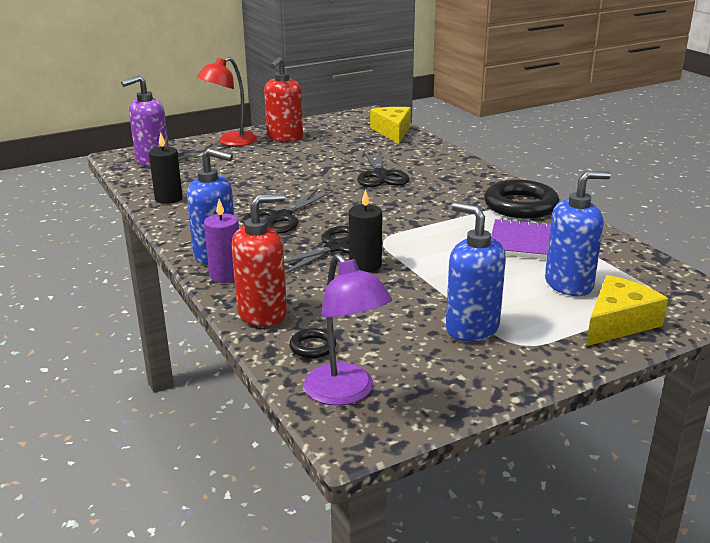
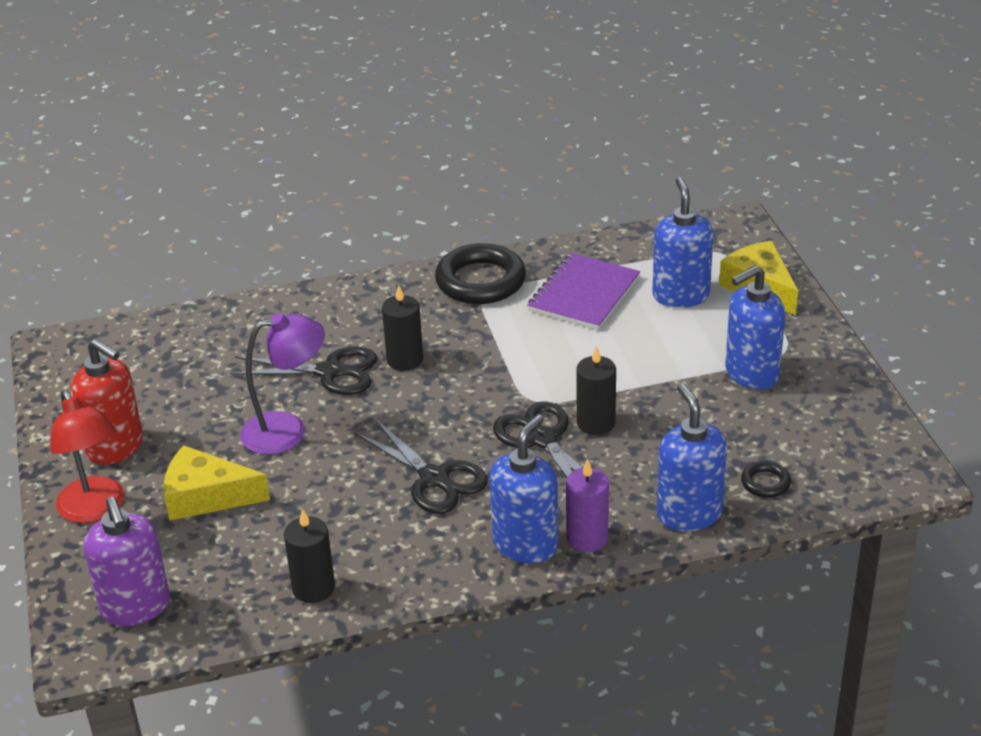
camera: 75 degrees left, 10 degrees up
red soap dispenser [232,193,287,327] -> blue soap dispenser [657,383,727,531]
purple lamp [303,253,392,406] -> purple lamp moved to [240,313,325,455]
yellow cheese [370,107,411,144] -> yellow cheese moved to [164,445,270,521]
none -> black candle [382,285,423,371]

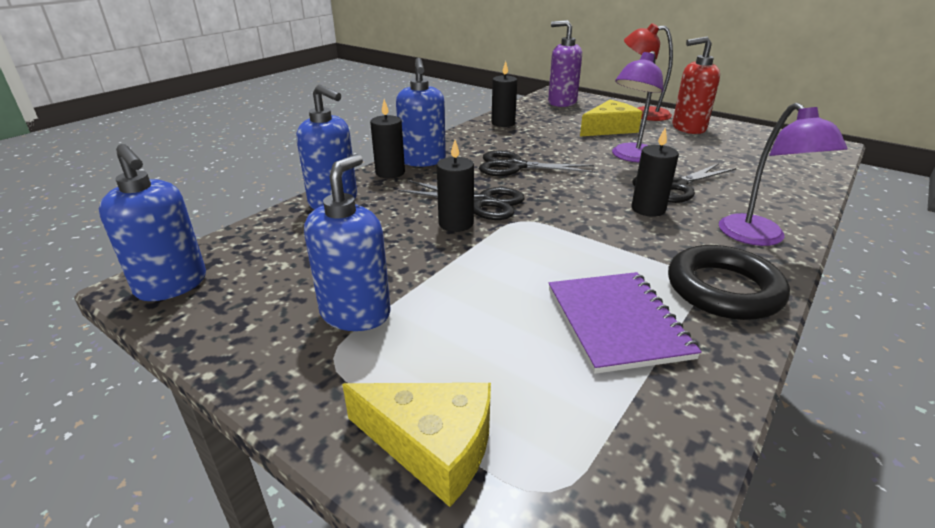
camera: 140 degrees right, 5 degrees down
purple candle [566,459,609,552] -> black candle [370,99,405,178]
blue soap dispenser [652,177,713,308] -> blue soap dispenser moved to [99,144,206,301]
black ring [741,461,791,498] -> none
none -> purple lamp [719,102,848,246]

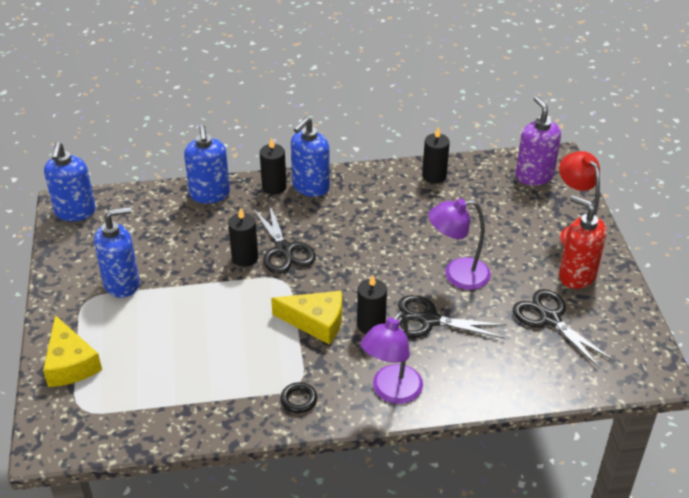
camera: 45 degrees right, 10 degrees up
black scissors [479,151,595,176] -> black scissors moved to [513,289,614,369]
purple notebook [549,272,702,374] -> none
yellow cheese [580,100,642,136] -> yellow cheese moved to [271,291,342,345]
black ring [668,245,790,320] -> black ring [280,382,317,413], size x0.47

